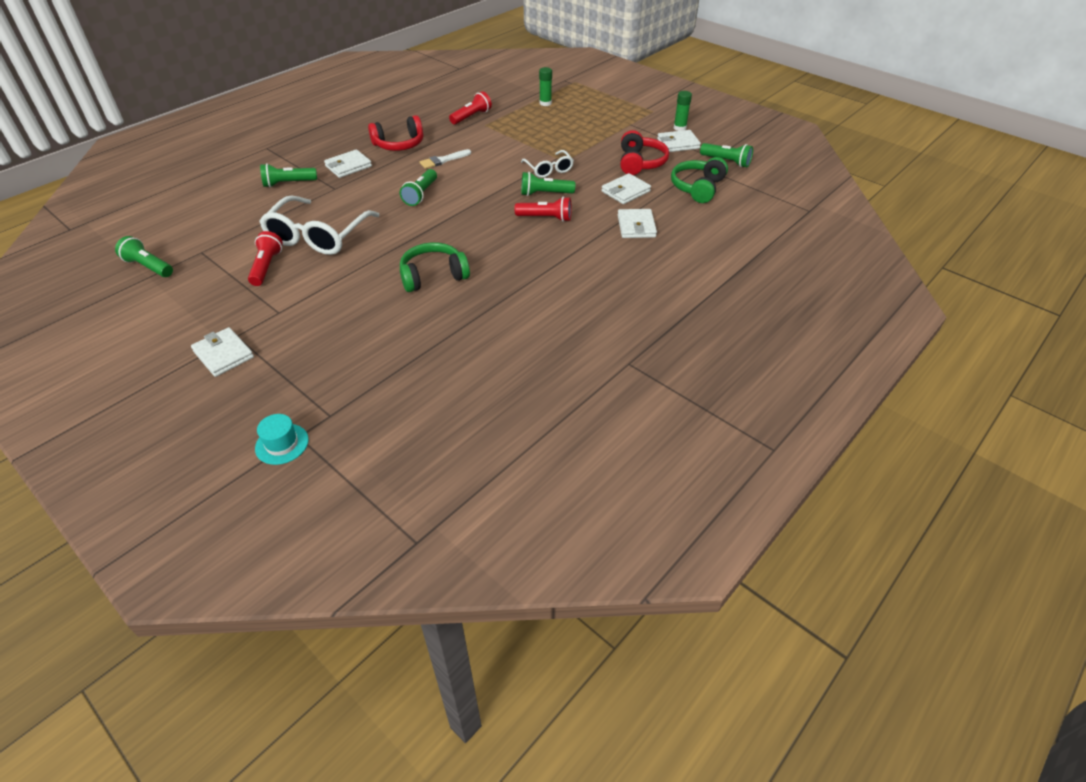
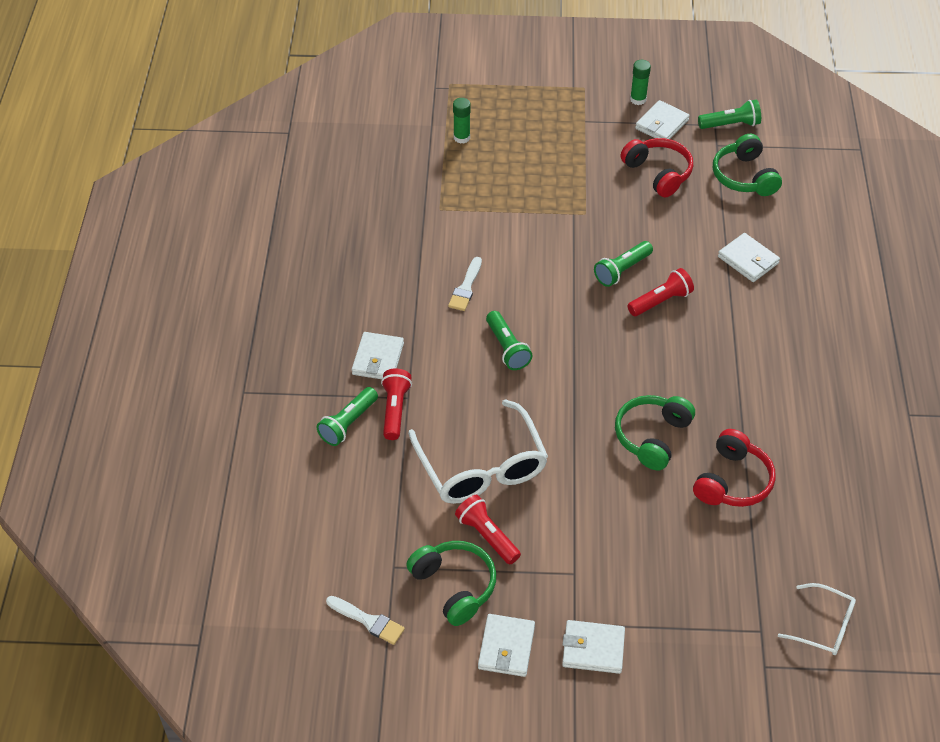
camera: 40 degrees left, 5 degrees up
green flashlight [115,236,173,277] -> white brush [326,596,405,645]
turquoise hat [255,414,309,465] -> none
red headphones [368,115,423,151] -> red headphones moved to [693,429,776,507]
red flashlight [449,91,492,125] -> red flashlight moved to [381,369,412,440]
white glasses [521,150,574,178] -> white glasses moved to [778,583,856,655]
white wallet [601,173,651,204] -> white wallet moved to [478,614,535,677]
none -> green headphones [406,541,496,626]

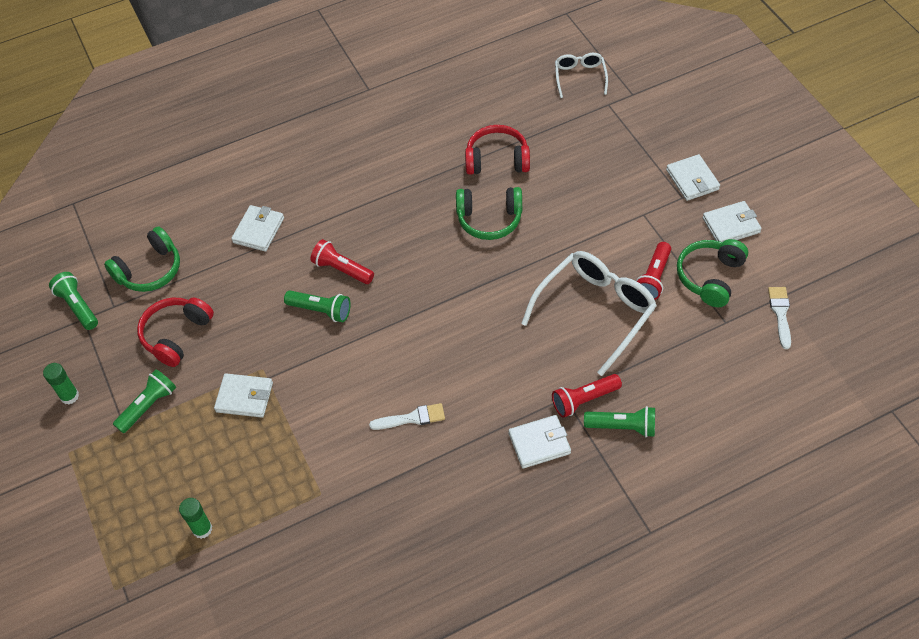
camera: 115 degrees left, 5 degrees up
green flashlight [486,311,533,370] -> green flashlight moved to [113,369,176,433]
white wallet [635,100,690,139] -> white wallet moved to [214,373,273,418]

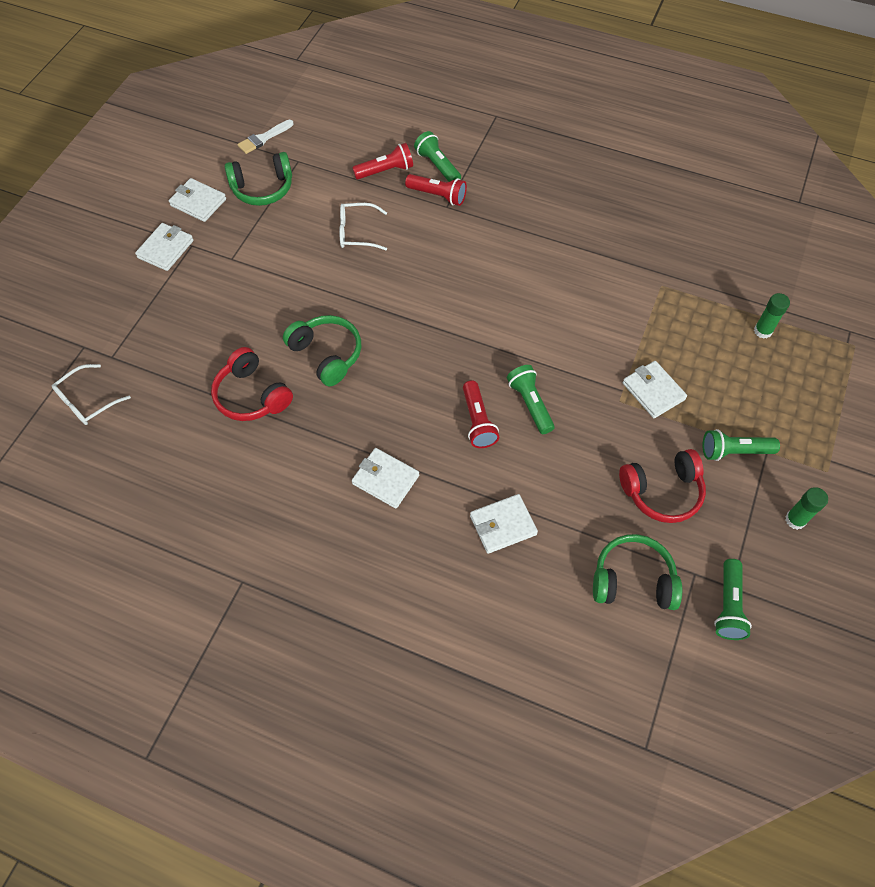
camera: 135 degrees left, 5 degrees up
white brush [369,403,445,430] -> none
white wallet [509,415,571,468] -> white wallet moved to [352,448,419,508]
white glasses [521,251,657,376] -> white glasses [339,203,387,250], size x0.54
red flashlight [636,242,671,300] -> red flashlight moved to [352,143,413,179]

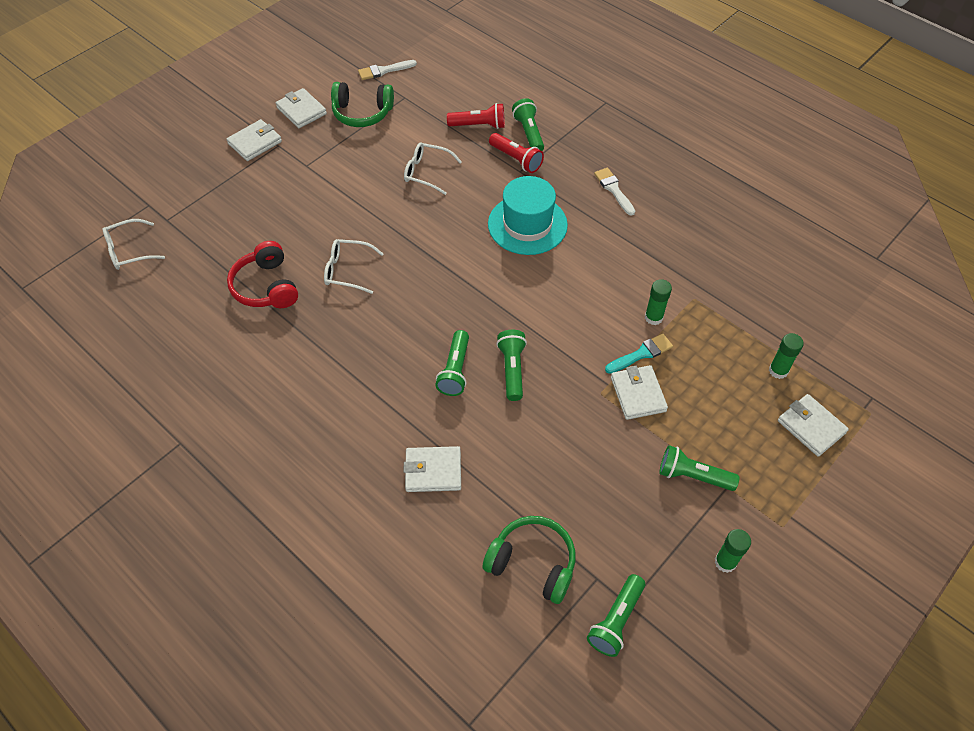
camera: 20 degrees right, 5 degrees down
green headphones [283,315,361,386] -> white glasses [324,239,384,294]
white wallet [352,448,419,508] -> white wallet moved to [778,394,849,457]
red flashlight [463,380,499,448] -> green flashlight [435,330,469,396]
red headphones [619,449,706,523] -> none
none -> turquoise hat [488,176,568,255]
none -> white brush [594,168,635,216]
none -> turquoise brush [605,334,673,374]
none -> green glue stick [645,279,672,325]

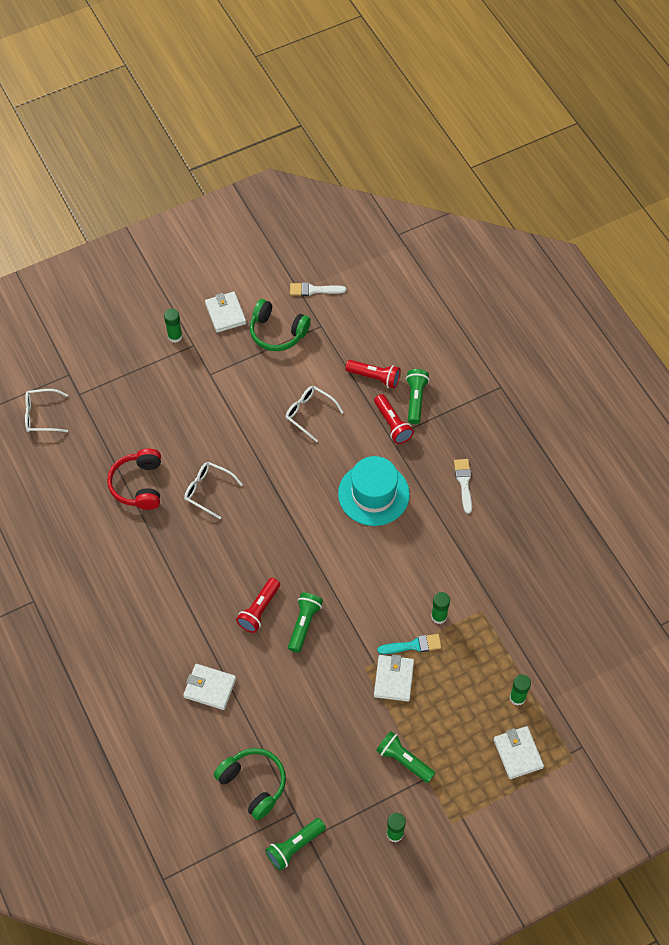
camera: 20 degrees right, 5 degrees up
white wallet [227,119,282,161] -> green glue stick [164,309,182,343]
green flashlight [435,330,469,396] -> red flashlight [236,578,280,633]

